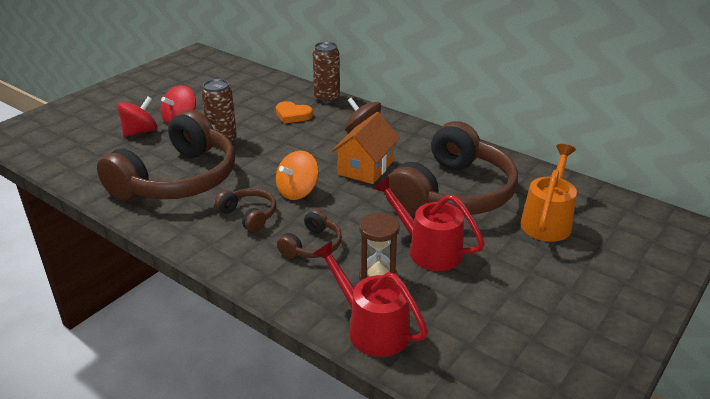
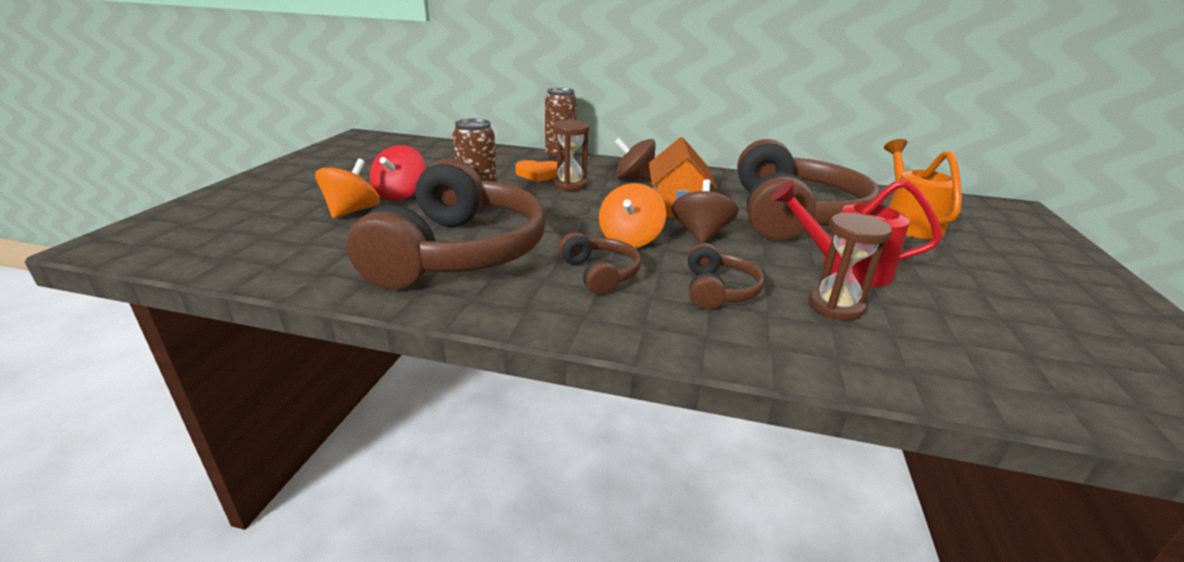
camera: 25 degrees left, 5 degrees down
red spinning top [117,97,157,137] -> orange spinning top [315,159,380,219]
brown headphones [215,188,276,232] -> brown headphones turned 45 degrees clockwise [559,232,641,295]
red watering can [313,241,428,357] -> none
none -> brown hourglass [553,120,590,191]
none -> brown spinning top [671,179,739,243]

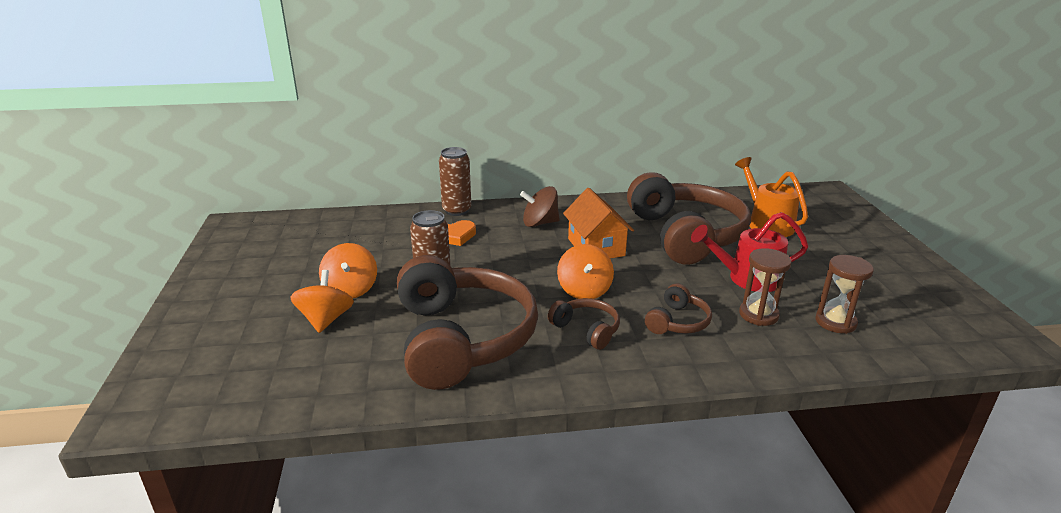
camera: 20 degrees left, 0 degrees up
red spinning top [370,145,426,200] -> orange spinning top [319,243,377,298]
brown hourglass [553,120,590,191] -> brown hourglass moved to [815,255,874,334]
brown spinning top [671,179,739,243] -> none
brown headphones [688,243,764,310] -> brown headphones turned 45 degrees clockwise [645,283,712,334]

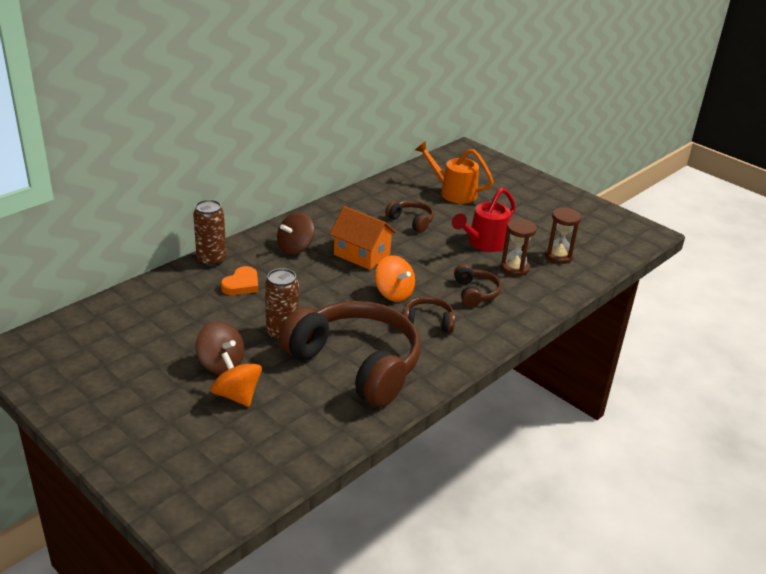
camera: 40 degrees left, 5 degrees up
orange spinning top [319,243,377,298] -> brown spinning top [195,321,244,374]
brown headphones [627,172,751,265] -> brown headphones [385,201,434,233], size x0.44

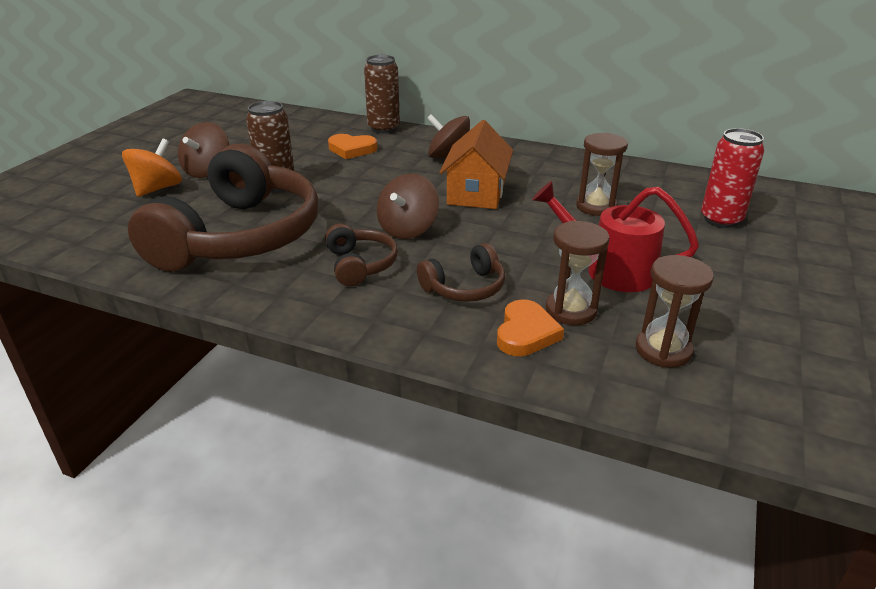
camera: 70 degrees right, 0 degrees up
orange spinning top [375,255,415,302] -> brown spinning top [377,174,439,239]
brown headphones [385,201,434,233] -> brown hourglass [576,133,628,216]
orange watering can [415,141,494,204] -> red can [701,128,764,228]
none -> orange heart [497,299,564,356]

